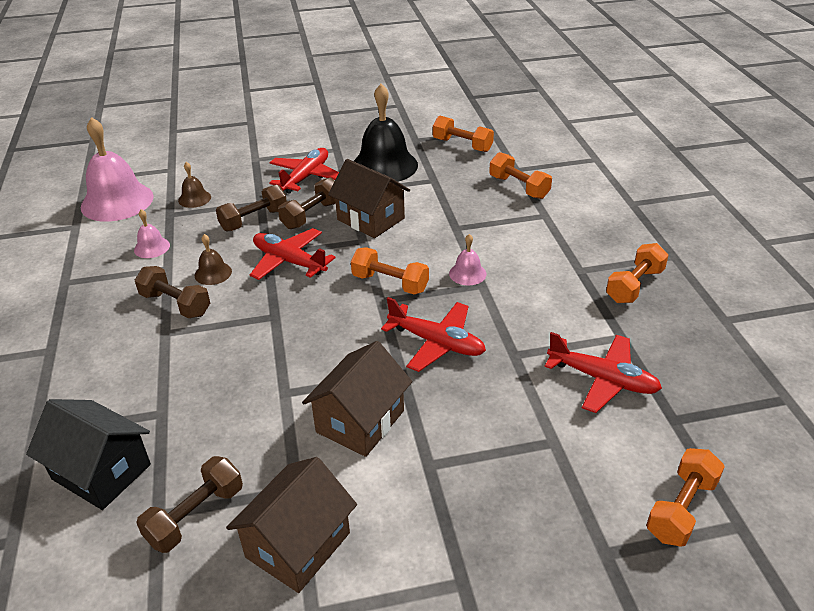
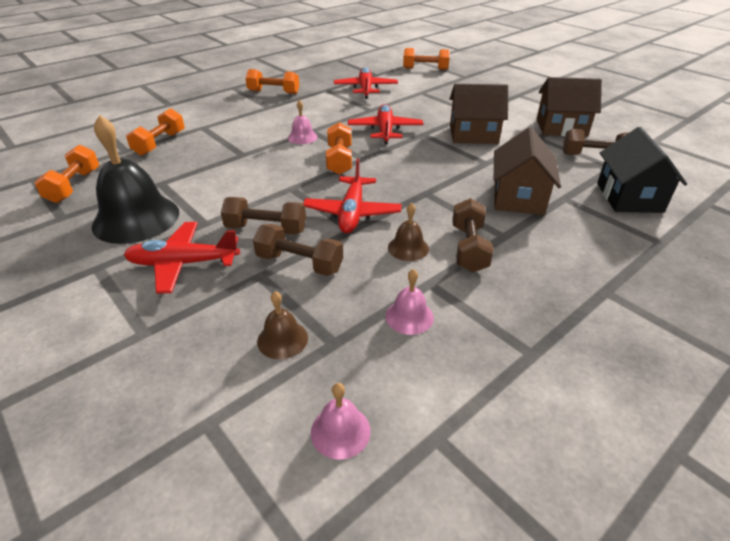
camera: 120 degrees left, 0 degrees up
pink bell [81,117,154,222] -> pink bell [311,383,371,459], size x0.46
brown house [328,159,410,238] -> brown house moved to [494,127,561,215]

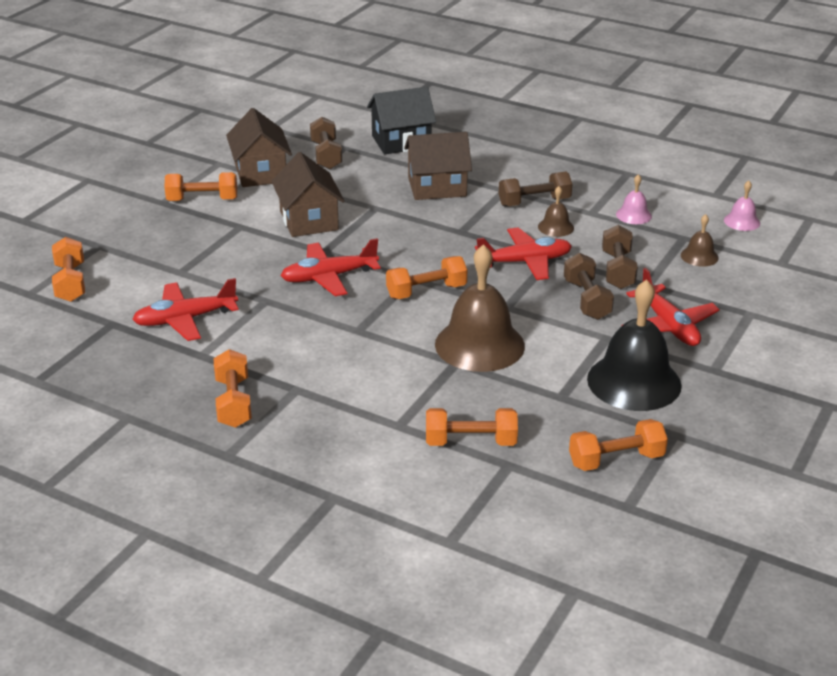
camera: 110 degrees left, 5 degrees down
pink bell [288,100,317,144] -> none
none -> orange dumbbell [164,172,237,201]
none -> brown bell [435,244,525,372]

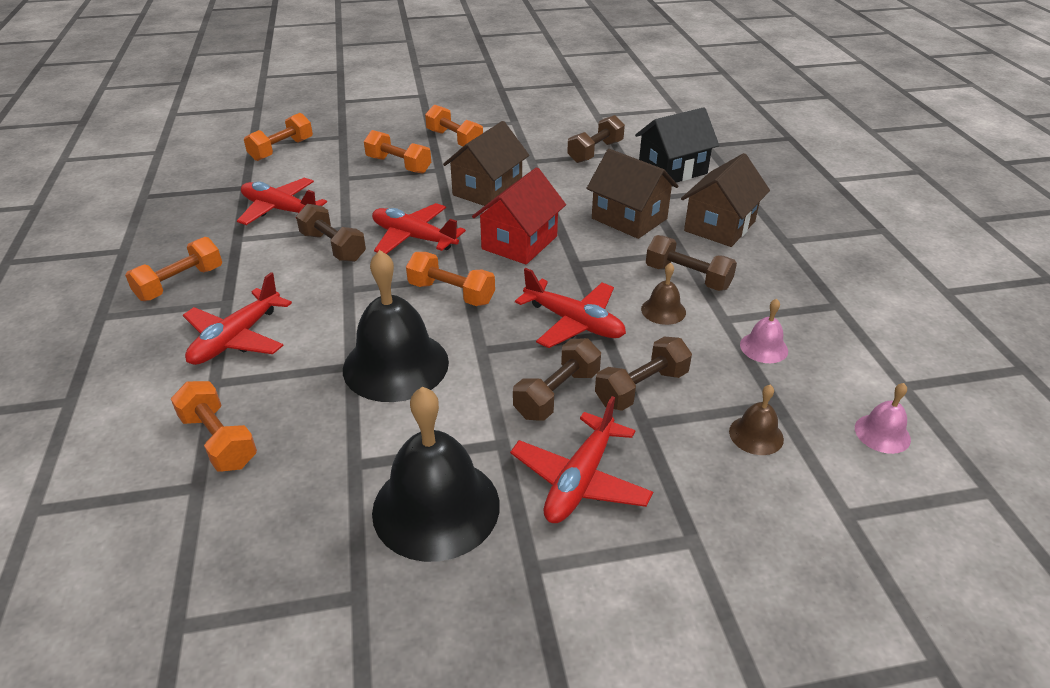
camera: 50 degrees right, 5 degrees up
brown house [226,108,292,187] -> brown house moved to [681,153,770,247]
black house [367,87,436,154] -> black house turned 60 degrees counterclockwise [635,107,719,183]
brown bell [435,244,525,372] -> black bell [343,250,449,402]
orange dumbbell [569,419,668,471] -> orange dumbbell moved to [364,130,431,174]
none -> red plane [183,272,292,365]
none -> brown dumbbell [296,204,366,262]
none -> red house [472,167,566,265]

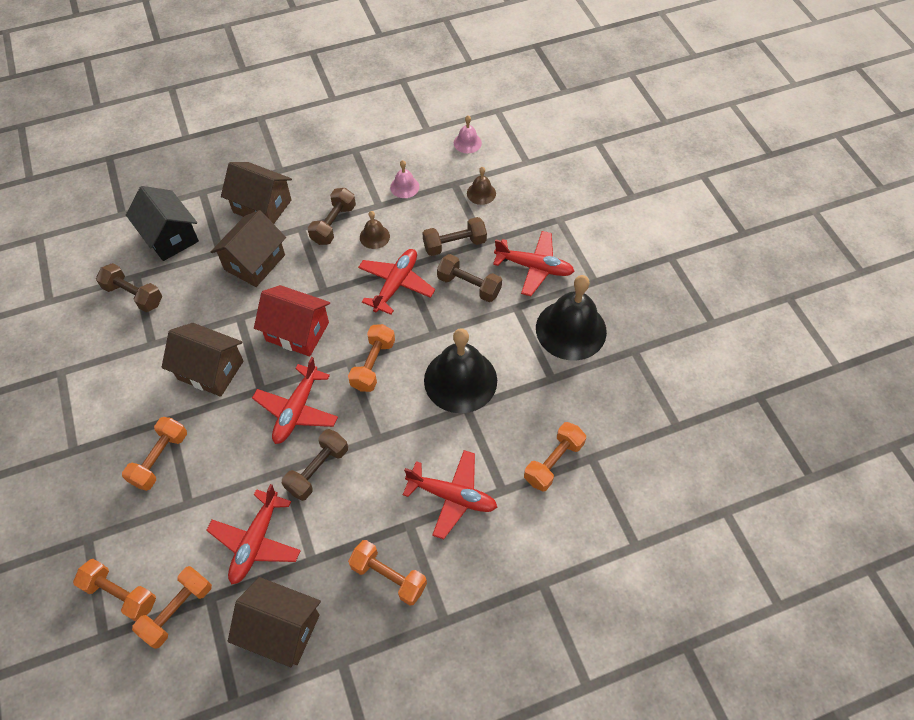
camera: 100 degrees left, 20 degrees up
orange dumbbell [425,104,483,146] -> orange dumbbell moved to [132,566,212,649]
brown dumbbell [595,337,692,411] -> brown dumbbell turned 60 degrees counterclockwise [422,217,487,256]
none -> brown house [228,577,321,667]

